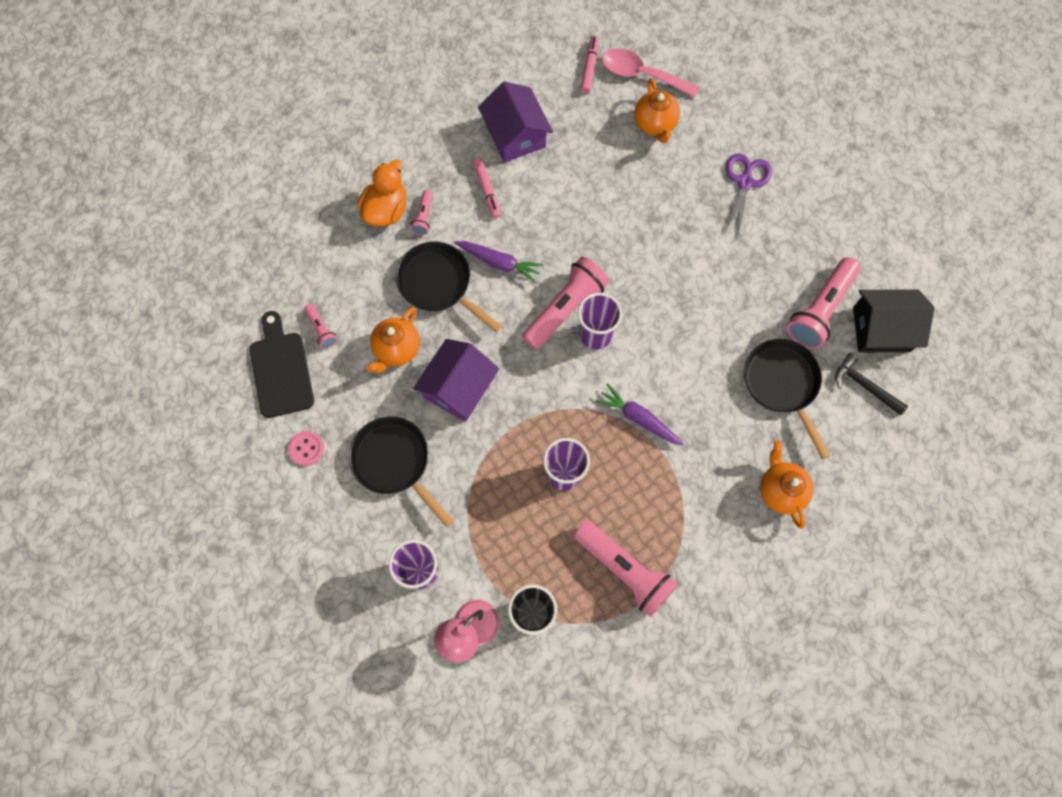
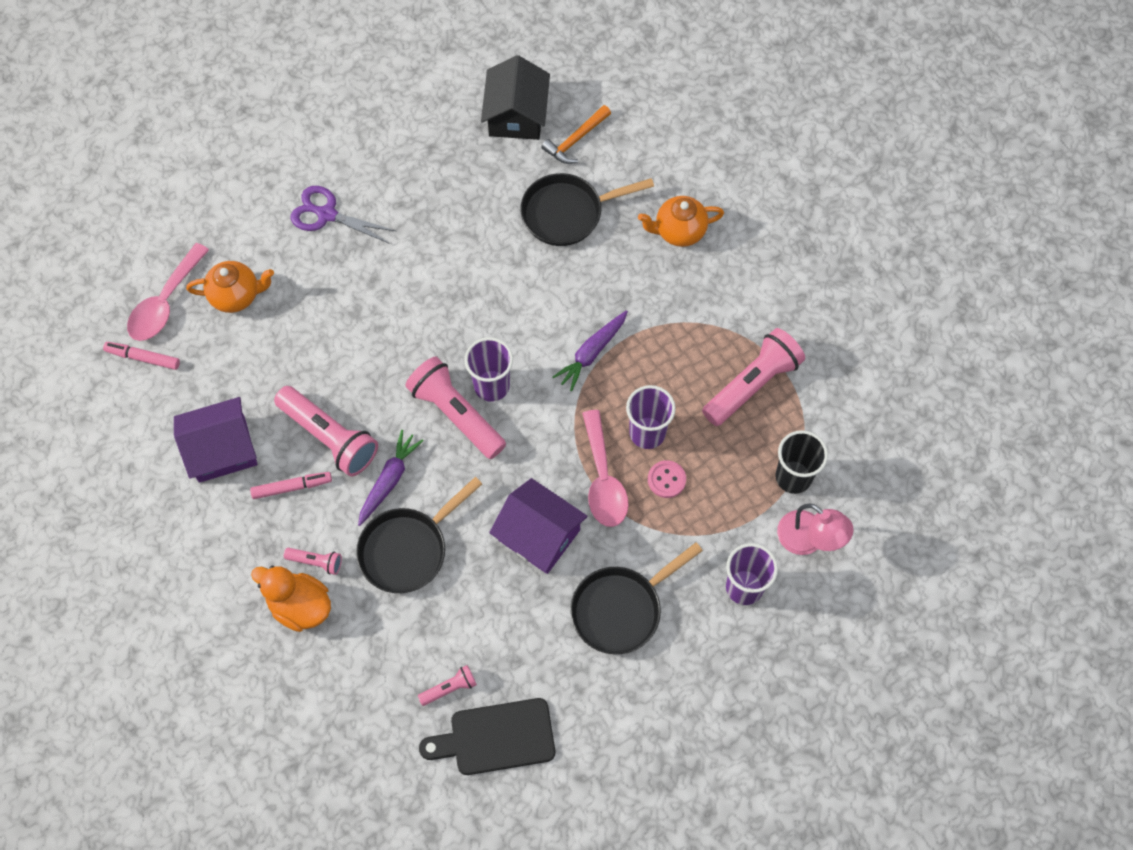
camera: 85 degrees left, 5 degrees down
pink button [288,431,324,466] -> pink button moved to [648,460,686,498]
orange teapot [367,307,420,373] -> none
pink flashlight [787,257,860,349] -> pink flashlight moved to [274,386,378,476]
black hammer [835,353,908,415] -> orange hammer [541,105,611,164]
none -> pink spoon [582,410,629,527]

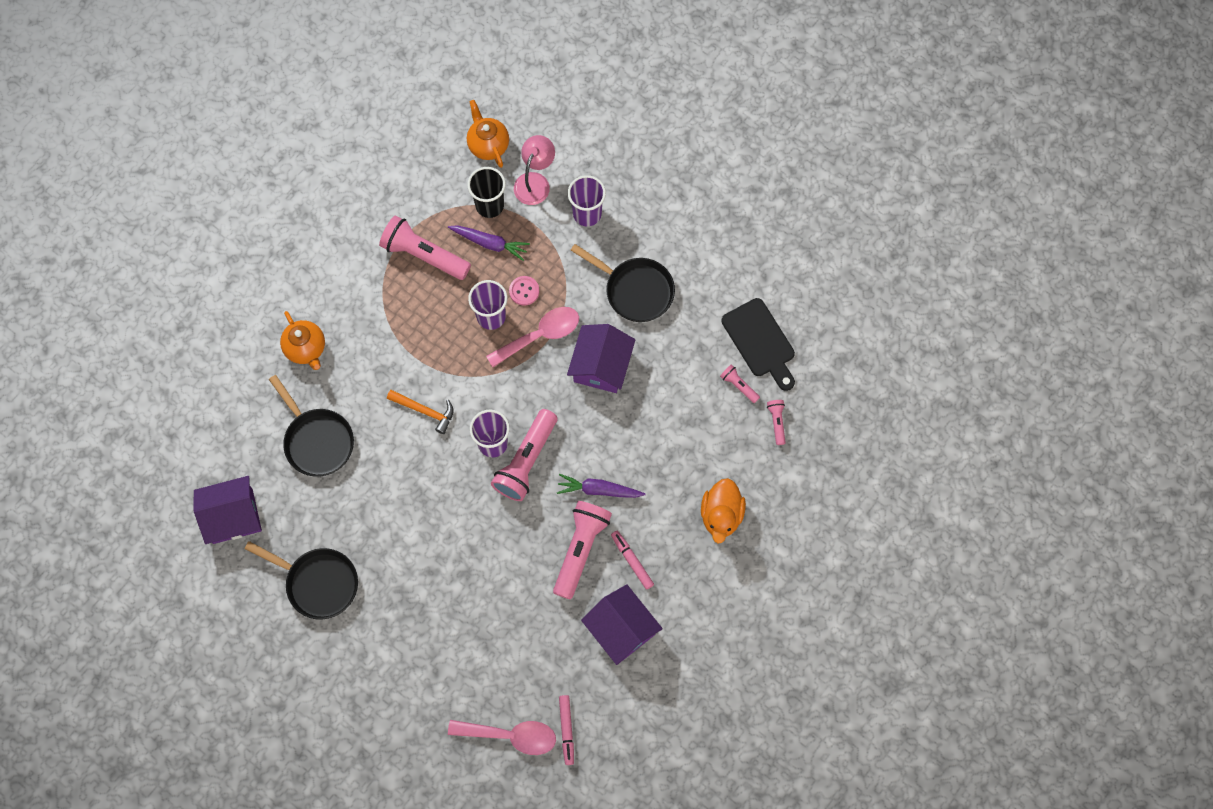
camera: 110 degrees left, 5 degrees up
orange teapot [186,261,274,313] -> orange teapot moved to [467,100,509,168]
pink flashlight [284,548,342,575] -> pink flashlight moved to [767,400,786,445]
purple scissors [291,186,396,244] -> none
black pan [356,477,482,593] -> black pan moved to [245,541,358,620]
black house [481,55,550,140] -> purple house [193,476,262,544]
orange hammer [541,105,611,164] -> orange hammer moved to [387,390,454,434]
purple carrot [553,310,628,391] -> purple carrot moved to [448,225,530,261]

